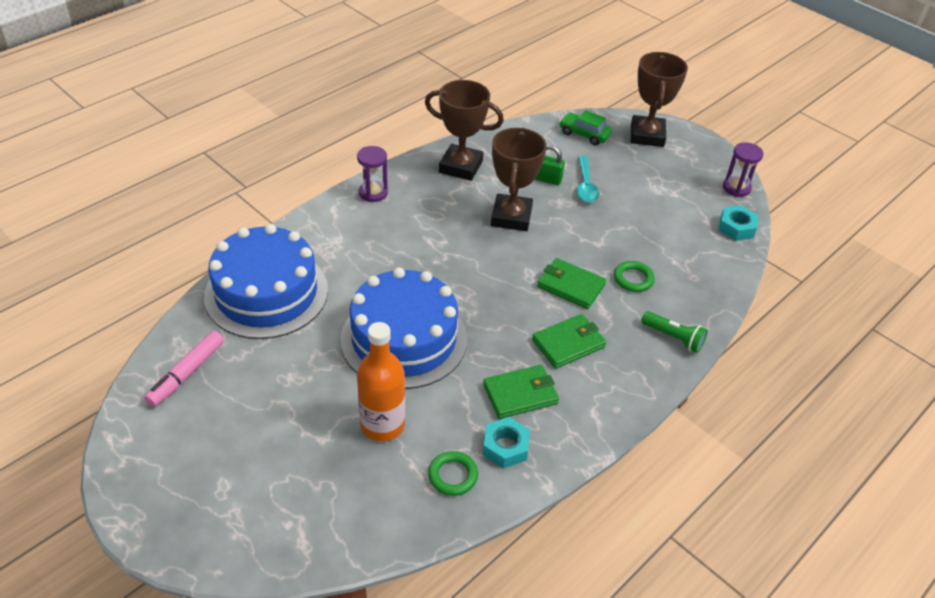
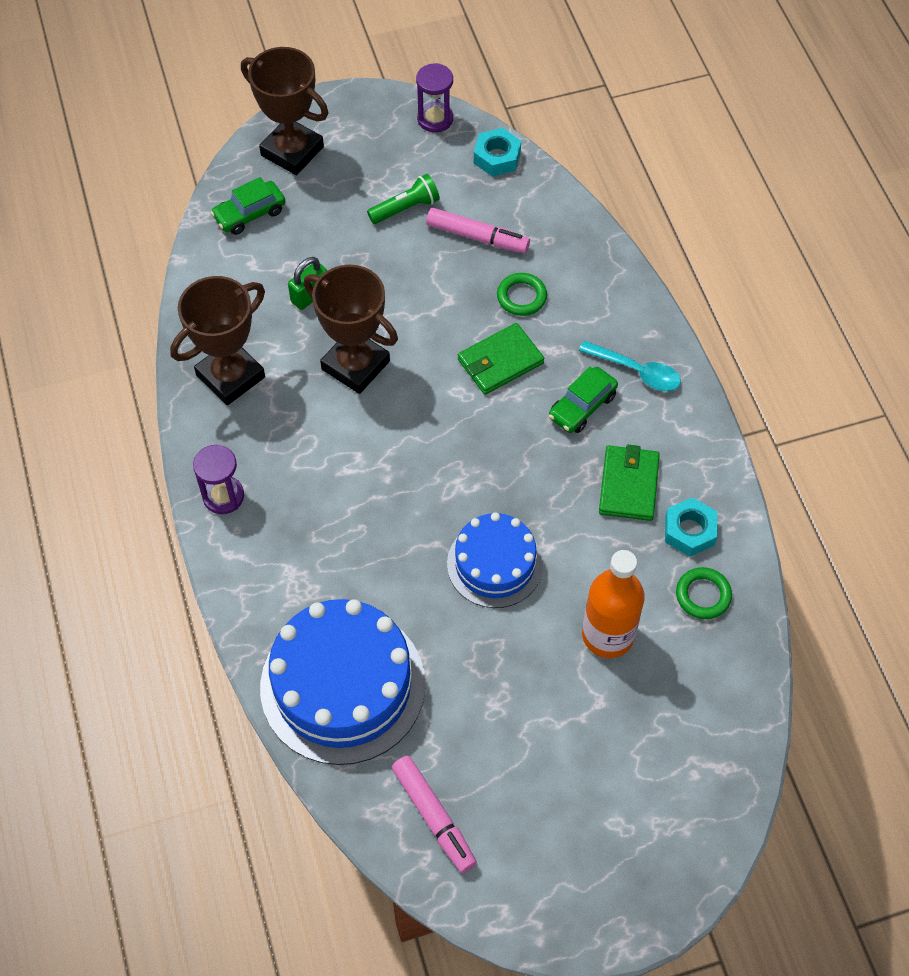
camera: 60 degrees left, 15 degrees up
blue cake [341,268,467,389] -> blue cake [447,512,543,608], size x0.61
green wallet [532,314,606,369] -> green car [549,367,618,433]
turquoise spoon [577,156,599,203] -> turquoise spoon moved to [579,341,681,391]
green flashlight [641,311,708,353] -> green flashlight moved to [367,174,440,224]
none -> pink marker [426,208,530,253]

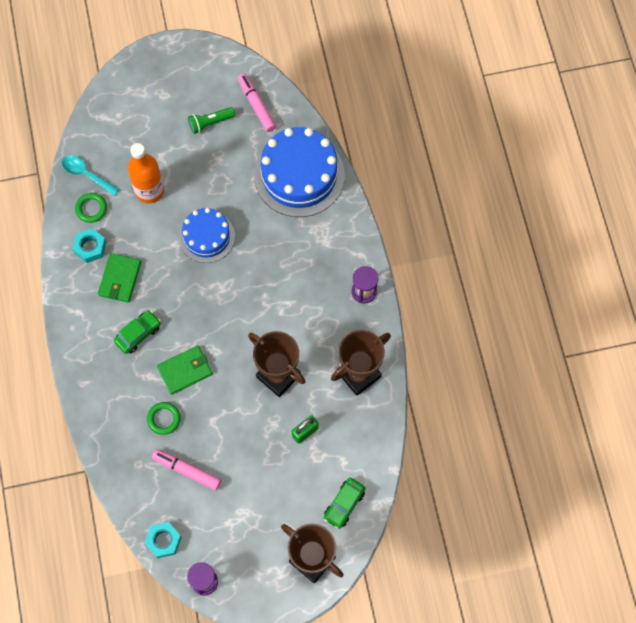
camera: 175 degrees left, 10 degrees up
green car [211,177,285,235] -> green car turned 150 degrees clockwise [324,478,366,529]
green flashlight [367,174,440,224] -> green flashlight moved to [188,107,235,134]
turquoise spoon [579,341,681,391] -> turquoise spoon moved to [62,155,119,196]

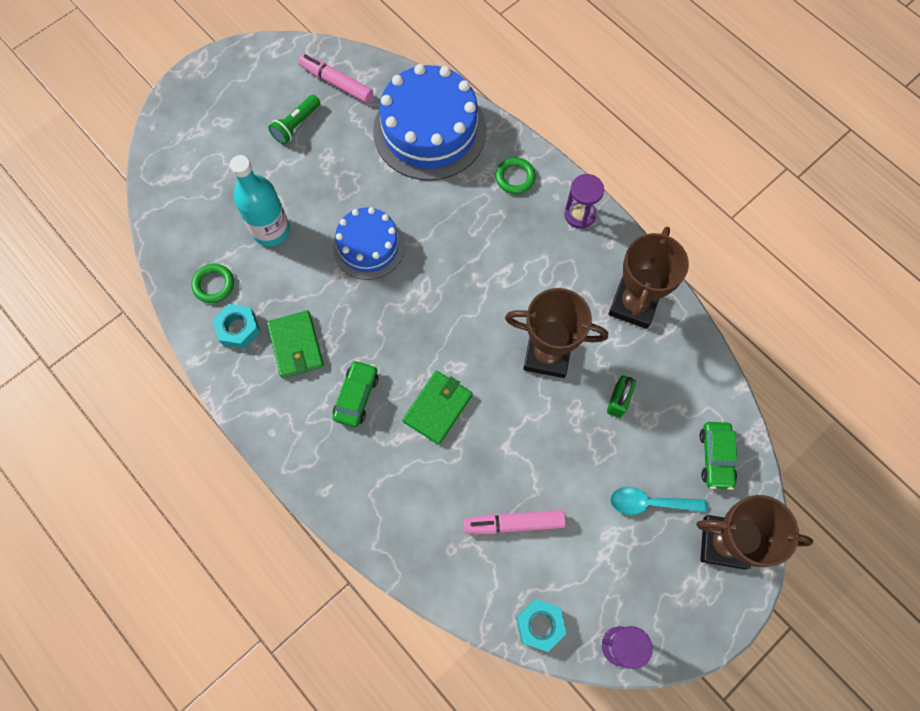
camera: 30 degrees left, 0 degrees up
turquoise spoon [62,155,119,196] -> turquoise spoon moved to [610,487,707,515]
orange bottle [128,143,164,203] -> turquoise bottle [230,155,290,246]
green ring [147,402,181,435] -> green ring moved to [495,157,536,194]

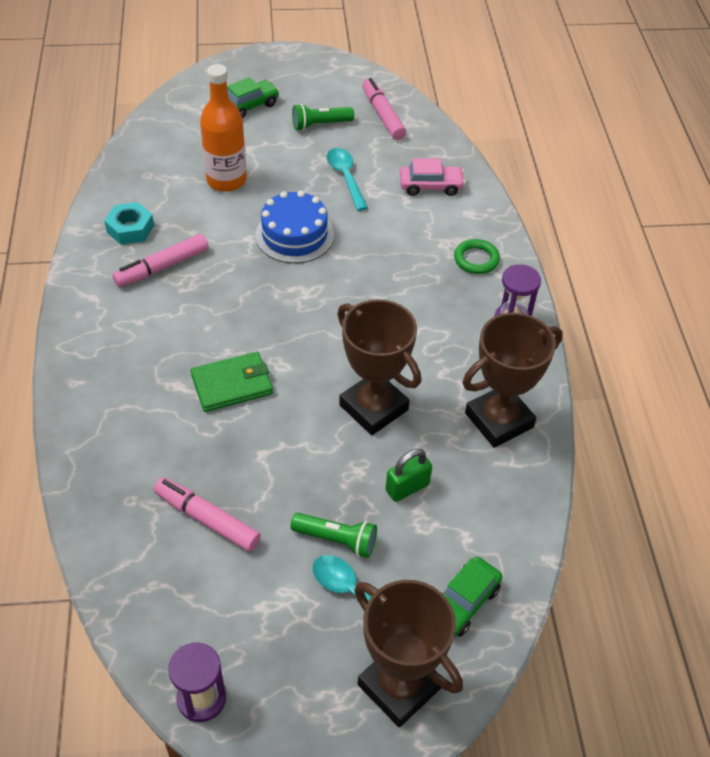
camera: 35 degrees right, 20 degrees down
green ring [191,264,234,303] -> none
turquoise bottle [230,155,290,246] -> orange bottle [200,64,247,192]
green wallet [267,310,324,378] -> pink marker [112,234,209,287]
green car [333,360,379,427] -> green car moved to [227,77,279,118]
blue cake [373,64,486,181] -> pink car [400,158,465,196]
turquoise nut [516,599,567,652] -> none
none -> green flashlight [291,513,377,558]
none -> turquoise spoon [327,148,368,211]

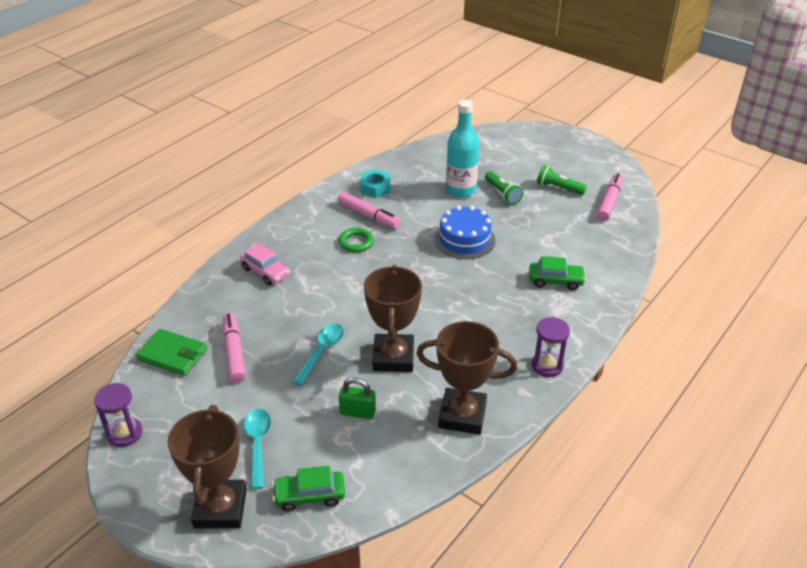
camera: 45 degrees right, 10 degrees down
pink marker [112,234,209,287] -> pink marker turned 150 degrees counterclockwise [338,192,400,229]
green wallet [191,352,273,412] -> green wallet moved to [136,329,207,376]
orange bottle [200,64,247,192] -> turquoise bottle [446,100,479,198]
green car [227,77,279,118] -> green car moved to [529,256,586,290]
green flashlight [291,513,377,558] -> green flashlight moved to [485,171,523,205]
turquoise spoon [327,148,368,211] -> turquoise spoon moved to [293,324,344,386]
pink car [400,158,465,196] -> pink car moved to [240,243,290,286]
green ring [454,239,500,274] -> green ring moved to [339,228,374,252]

